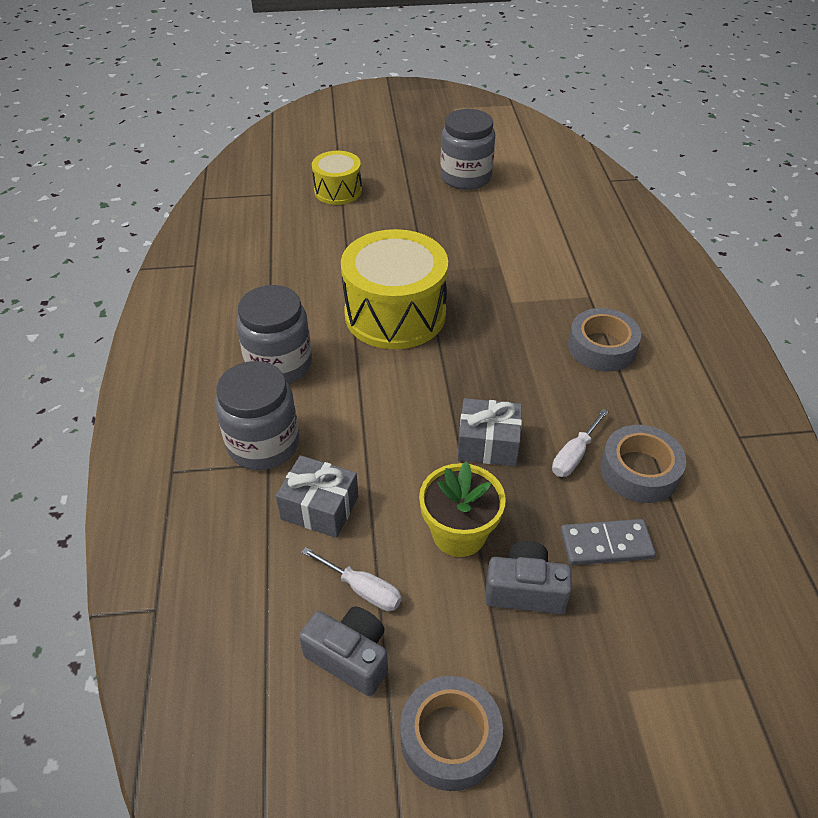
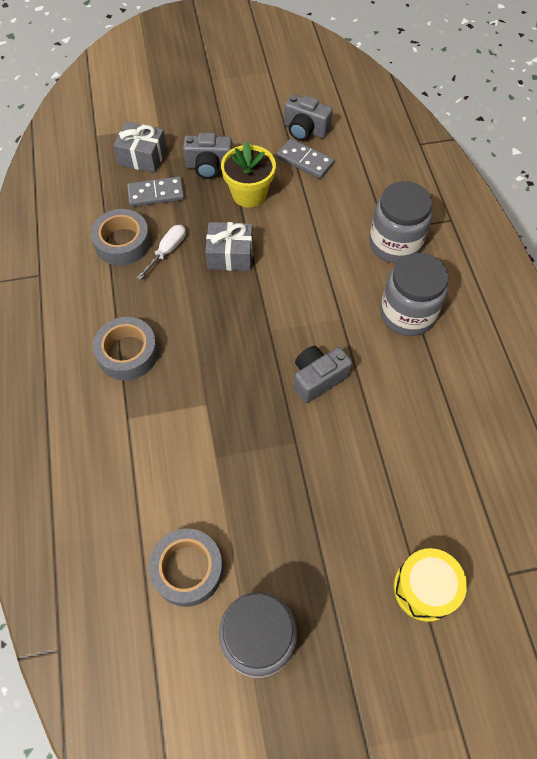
camera: 175 degrees right, 15 degrees up
grey gift [276,455,358,538] -> grey gift moved to [113,122,167,173]
white screwdriver [301,547,402,611] -> grey domino [277,138,334,179]
yellow drum [341,229,448,349] -> grey camera [294,346,352,403]
grey tape [400,676,503,791] -> grey tape moved to [149,529,223,607]

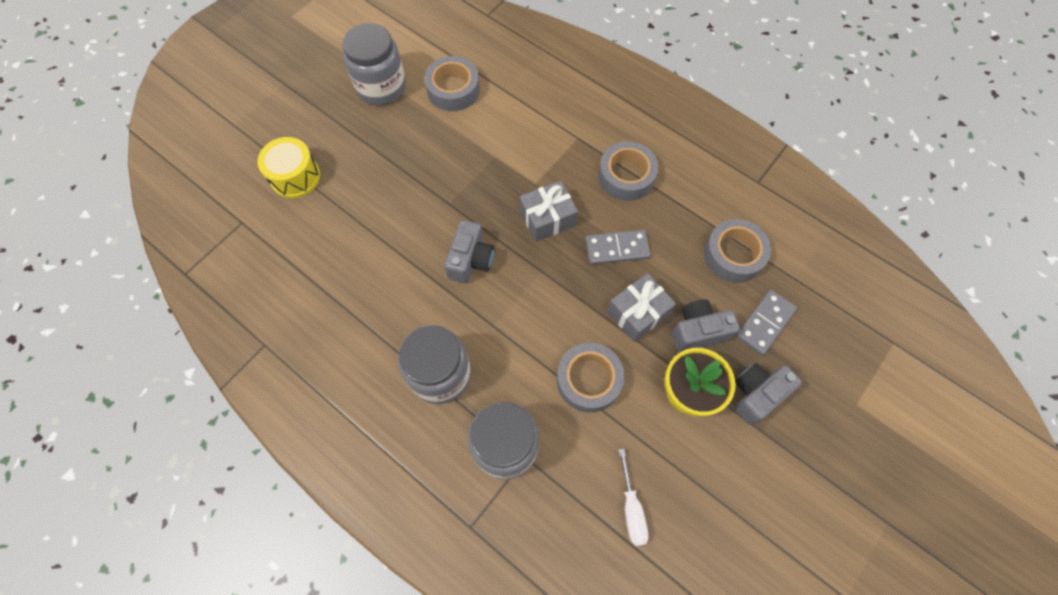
camera: 140 degrees right, 5 degrees up
grey gift [113,122,167,173] -> grey gift moved to [520,180,578,242]
white screwdriver [137,225,186,280] -> white screwdriver moved to [618,448,649,546]
grey domino [277,138,334,179] -> grey domino moved to [585,230,651,265]
grey camera [284,94,333,141] -> grey camera moved to [672,299,740,352]
none -> grey tape [557,343,625,413]

